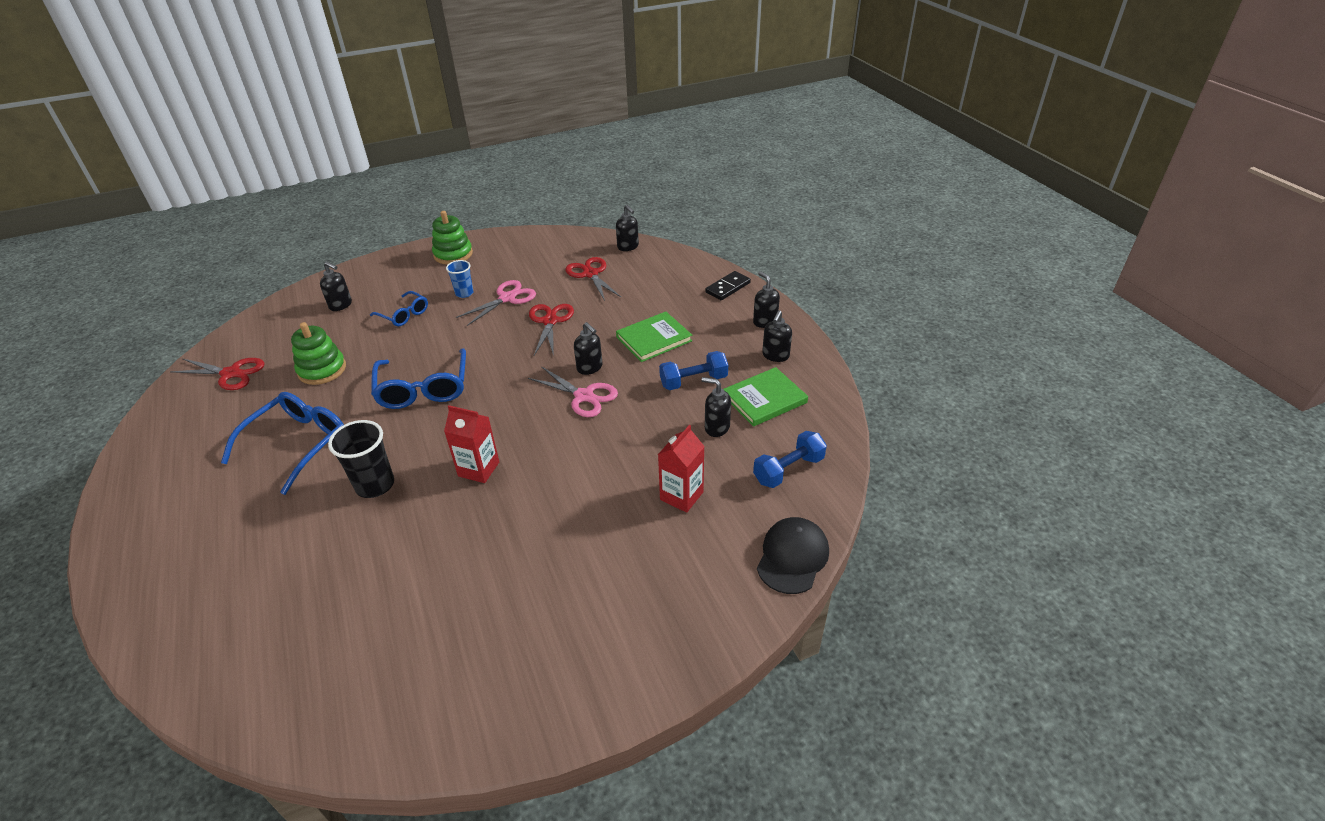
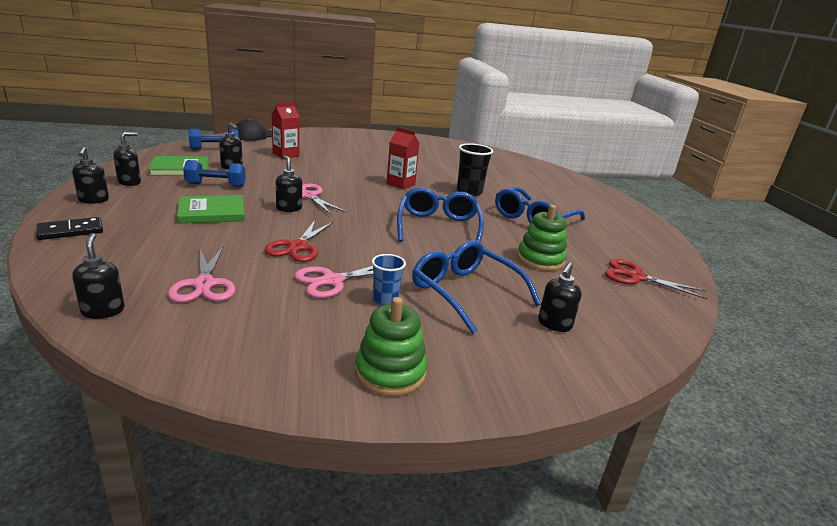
camera: 170 degrees left, 15 degrees down
black soap dispenser [320,261,352,311] -> black soap dispenser turned 105 degrees counterclockwise [538,263,582,332]
blue glasses [370,291,428,326] -> blue glasses [412,240,541,334], size x1.71
red scissors [565,257,621,301] -> pink scissors [168,247,236,303]

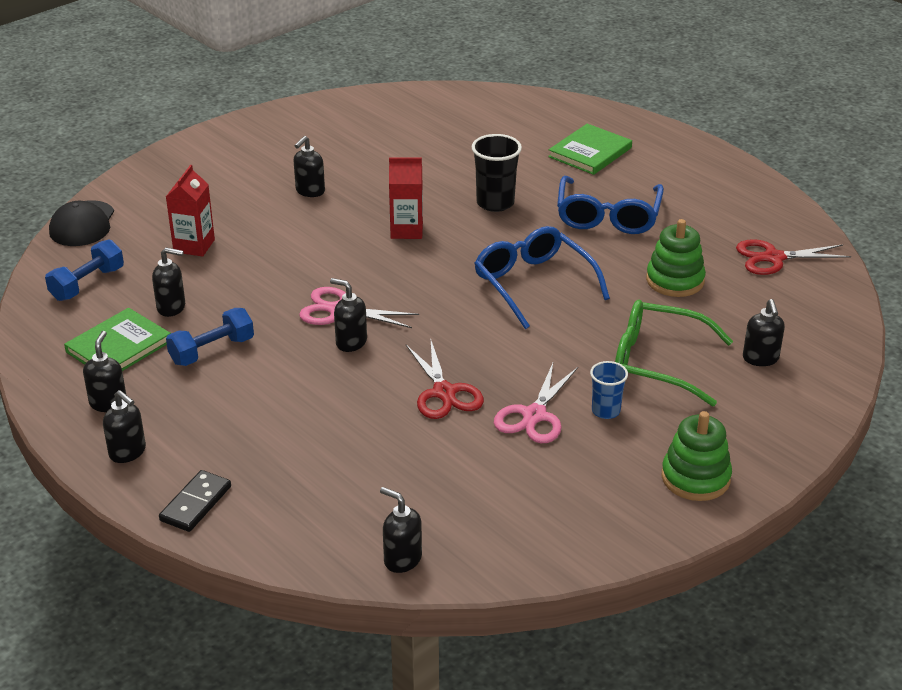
camera: 30 degrees left, 10 degrees up
pink scissors [168,247,236,303] -> none
green book [177,195,245,224] -> green book moved to [548,124,632,175]
blue glasses [412,240,541,334] -> green glasses [615,300,733,407]
none -> black soap dispenser [293,136,325,197]

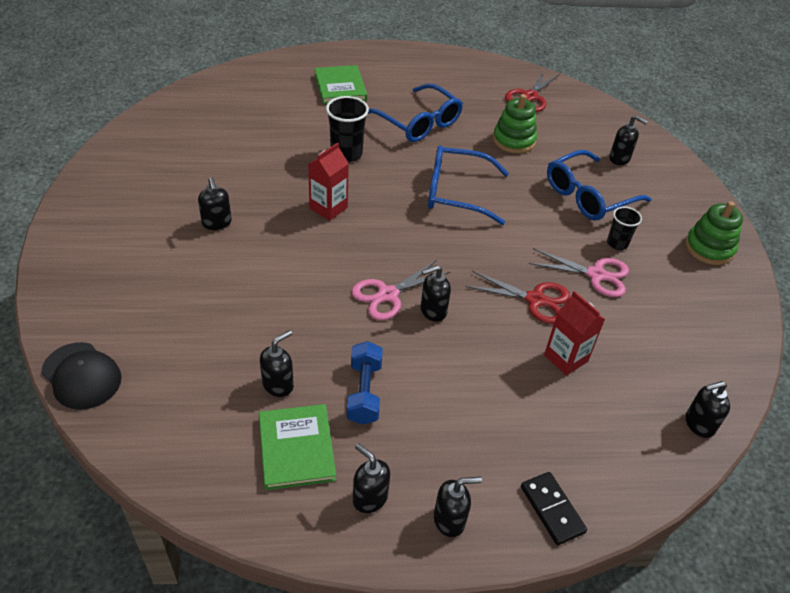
camera: 55 degrees left, 10 degrees up
blue dumbbell [45,239,124,301] -> none
red carton [166,165,215,257] -> red carton moved to [544,291,605,376]
pink scissors [494,363,578,443] -> pink scissors turned 45 degrees counterclockwise [528,248,629,297]
blue cup [590,361,628,419] -> black cup [607,207,642,250]
green glasses [615,300,733,407] -> blue glasses [547,150,652,220]

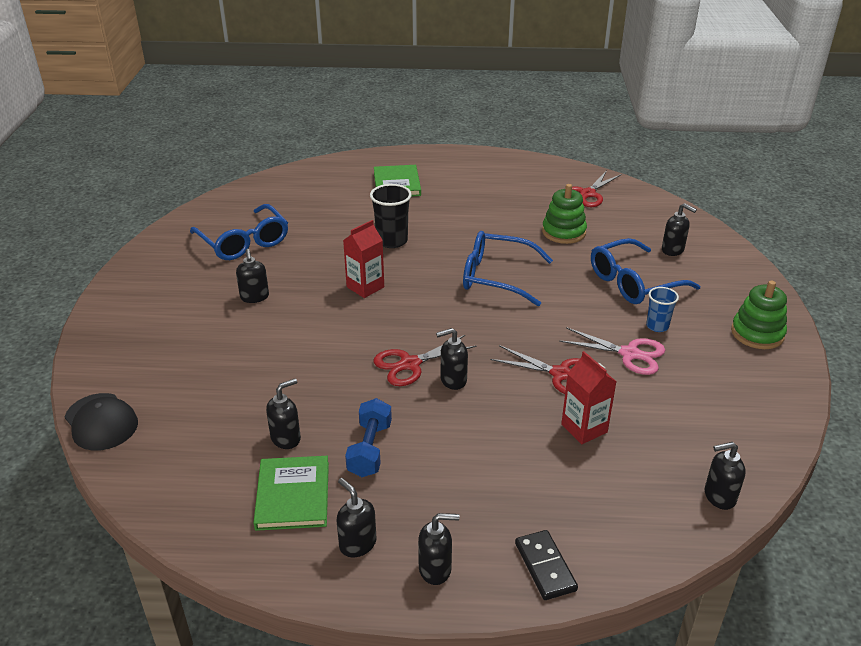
camera: 10 degrees right, 10 degrees down
pink scissors [351,260,450,320] -> red scissors [374,335,477,386]
blue glasses [368,83,463,142] -> blue glasses moved to [190,204,288,260]
black cup [607,207,642,250] -> blue cup [646,287,679,332]

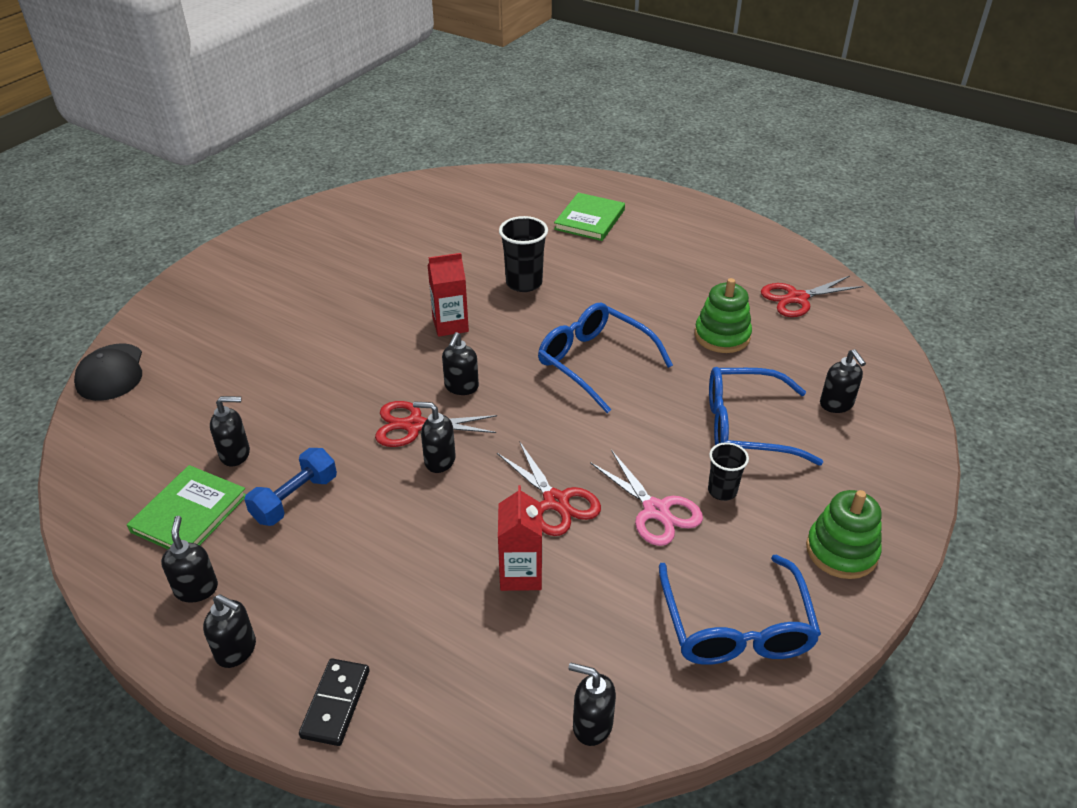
camera: 30 degrees right, 5 degrees up
blue glasses [190,204,288,260] -> blue glasses moved to [659,555,821,665]
black soap dispenser [236,249,269,303] -> black soap dispenser moved to [442,332,479,395]
blue cup [646,287,679,332] -> black cup [708,442,749,501]

